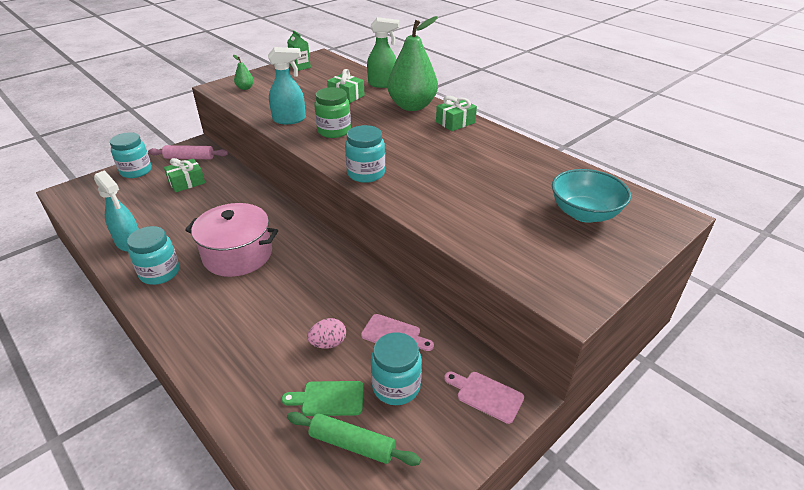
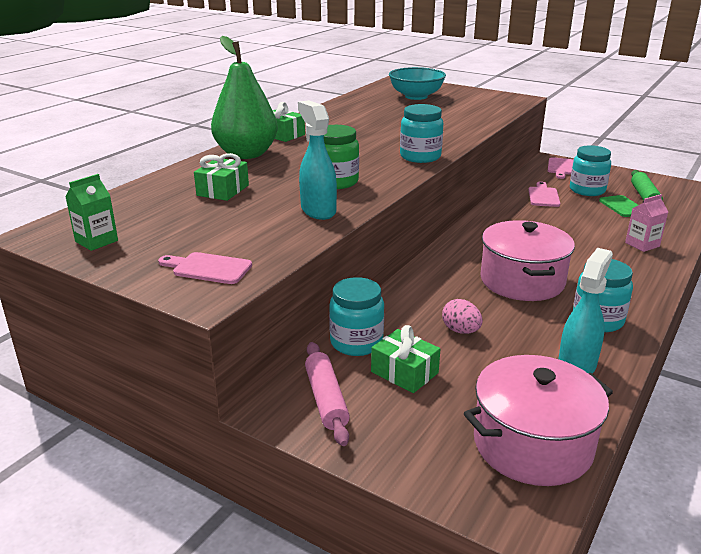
camera: 105 degrees left, 10 degrees down
turquoise jar [110,132,152,178] -> turquoise jar moved to [329,277,384,356]
green pear [233,55,254,90] -> pink cutting board [158,252,252,284]
pink egg [307,318,346,349] -> pink egg moved to [442,299,483,334]
green spray bottle [367,17,399,88] -> none
none -> pink pot [464,355,613,486]
none -> pink carton [625,194,668,252]

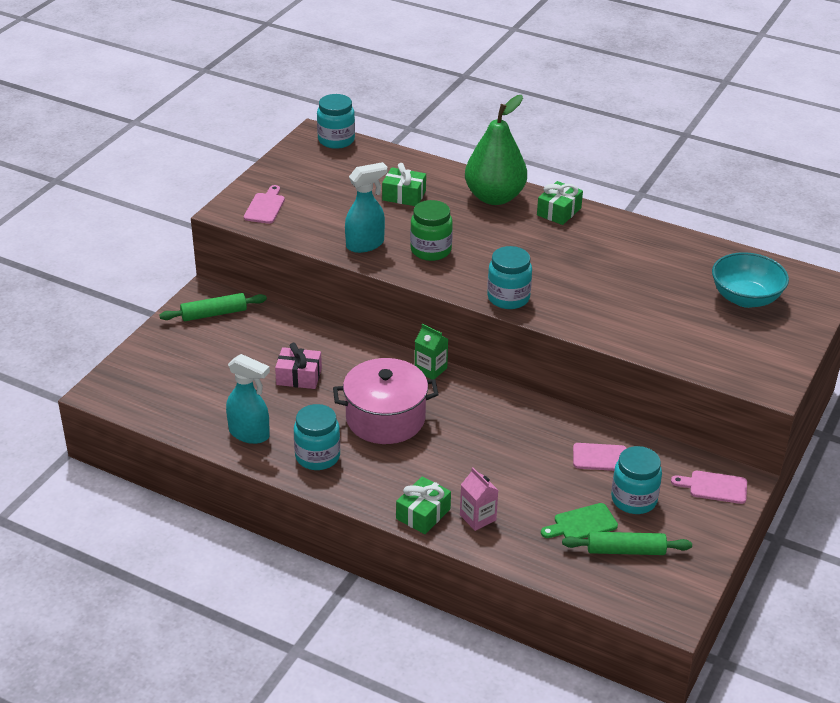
camera: 85 degrees right, 10 degrees up
green carton [65,174,118,251] -> green carton moved to [415,324,448,379]
pink rolling pin [305,342,350,446] -> green rolling pin [159,293,267,321]
turquoise jar [329,277,384,356] -> turquoise jar moved to [317,94,355,149]
green gift [371,325,440,393] -> green gift moved to [396,476,451,534]
pink egg [442,299,483,334] -> pink gift [275,343,322,389]
pink pot [464,355,613,486] -> none

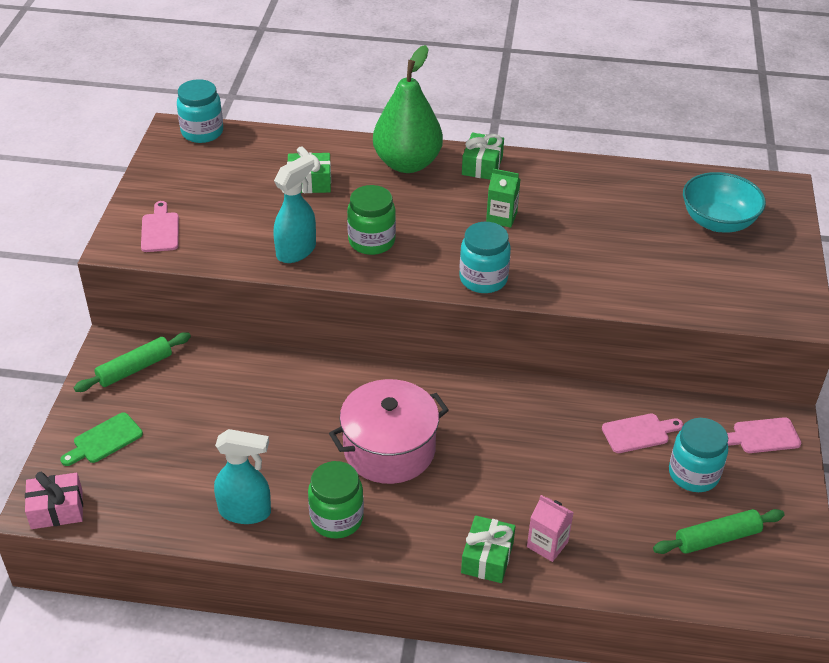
camera: 20 degrees left, 5 degrees up
pink gift [275,343,322,389] -> pink gift moved to [25,472,83,529]
turquoise jar [294,404,340,470] -> green jar [308,461,364,539]
green carton [415,324,448,379] -> green carton moved to [486,169,521,228]
green cutting board [541,503,618,539] -> green cutting board moved to [60,412,143,466]

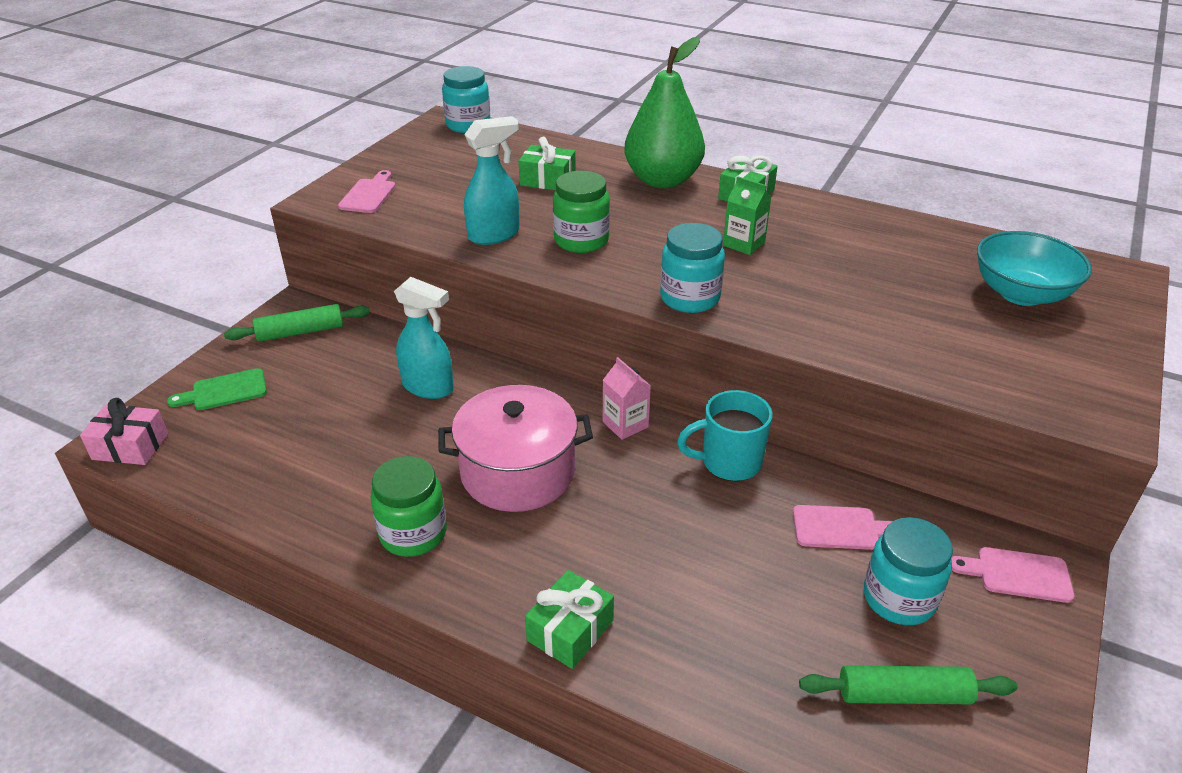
camera: 20 degrees right, 5 degrees down
turquoise spray bottle [214,429,271,524] -> turquoise spray bottle moved to [394,277,454,399]
pink carton [527,495,574,562] -> pink carton moved to [603,357,651,440]
none -> turquoise mug [677,390,773,481]

